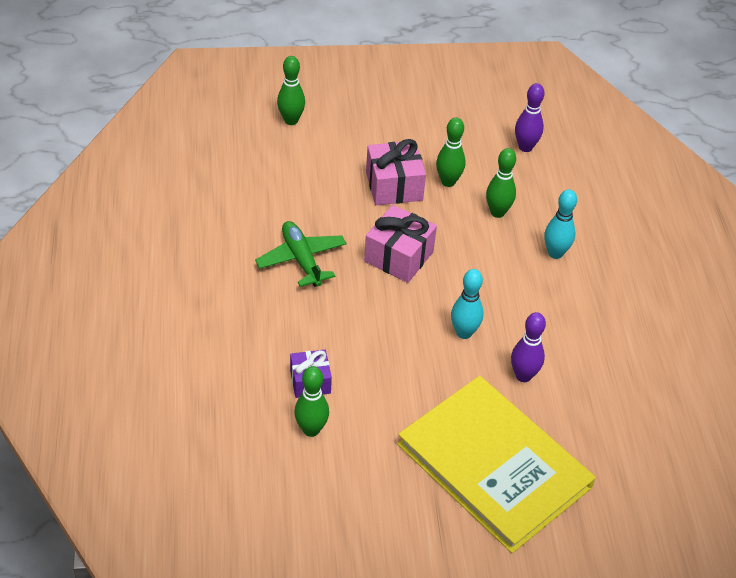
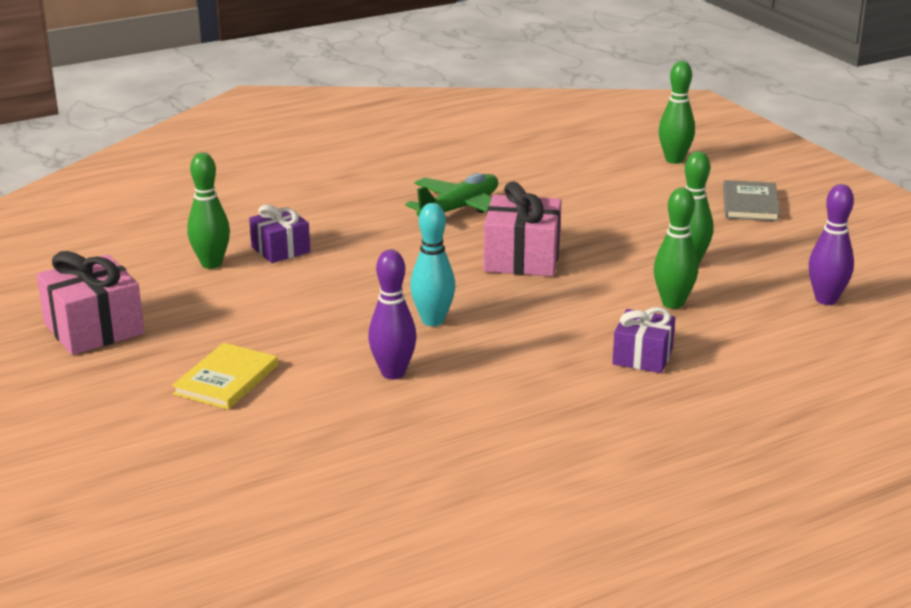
camera: 70 degrees right, 20 degrees down
pink gift [366,139,426,205] -> pink gift moved to [37,251,144,355]
yellow book [397,376,596,553] -> yellow book [172,343,278,410], size x0.41
turquoise bowling pin [544,189,577,259] -> purple gift [612,307,675,373]
none -> grey book [723,180,780,221]

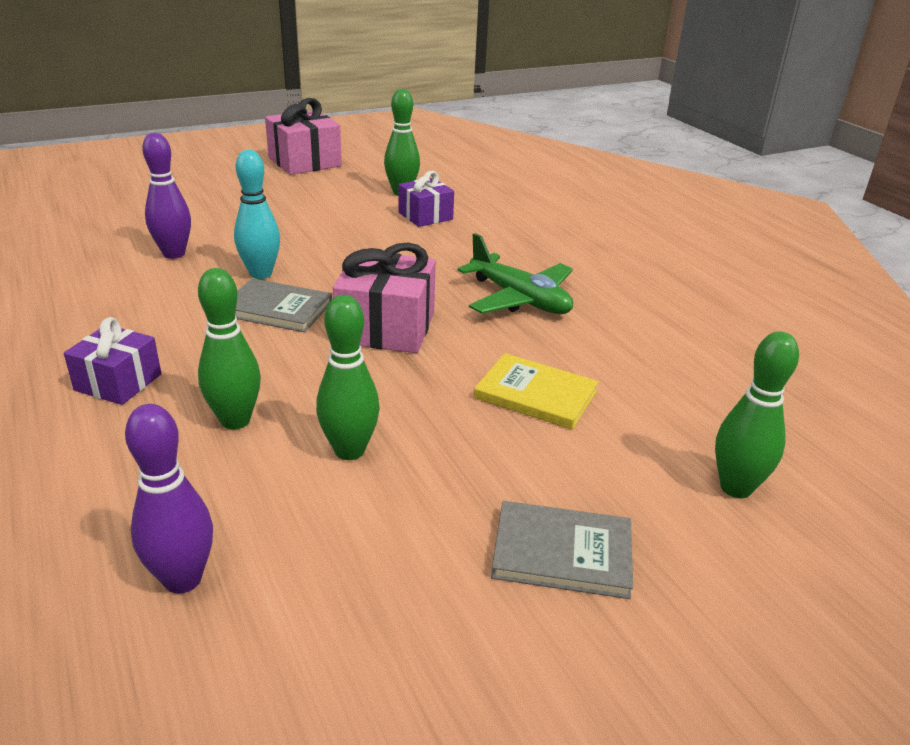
camera: 90 degrees right, 5 degrees up
yellow book [172,343,278,410] -> yellow book moved to [474,353,599,430]
none -> grey book [235,278,332,332]

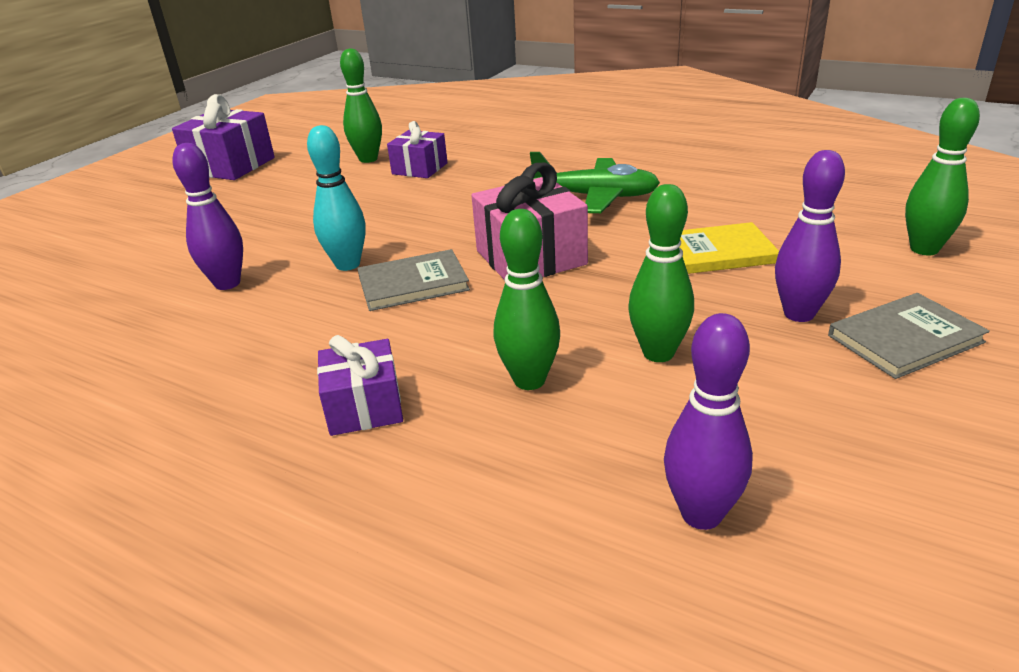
camera: 30 degrees left, 0 degrees up
pink gift [265,98,342,175] -> purple gift [172,94,275,180]
none -> purple bowling pin [775,150,845,322]

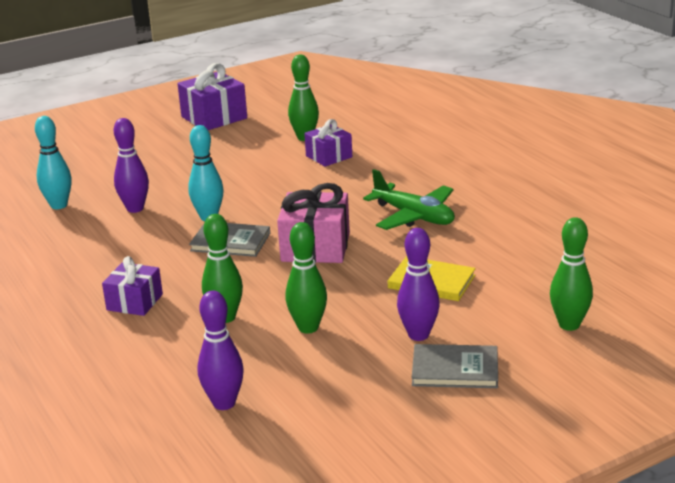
camera: 30 degrees right, 5 degrees down
none -> turquoise bowling pin [35,116,72,209]

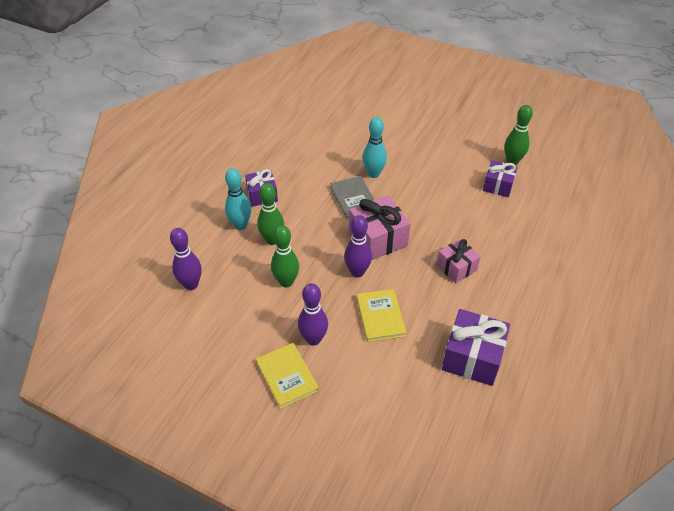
camera: 55 degrees right, 20 degrees up
turquoise bowling pin [35,116,72,209] -> turquoise bowling pin moved to [225,168,251,230]
purple bowling pin [114,118,149,213] -> purple bowling pin moved to [344,215,372,278]
purple gift [178,63,247,130] -> purple gift moved to [442,309,510,386]
green plane [363,169,455,230] -> pink gift [437,239,481,283]
grey book [412,344,498,388] -> yellow book [256,343,319,409]
green bowling pin [550,217,593,331] -> none

